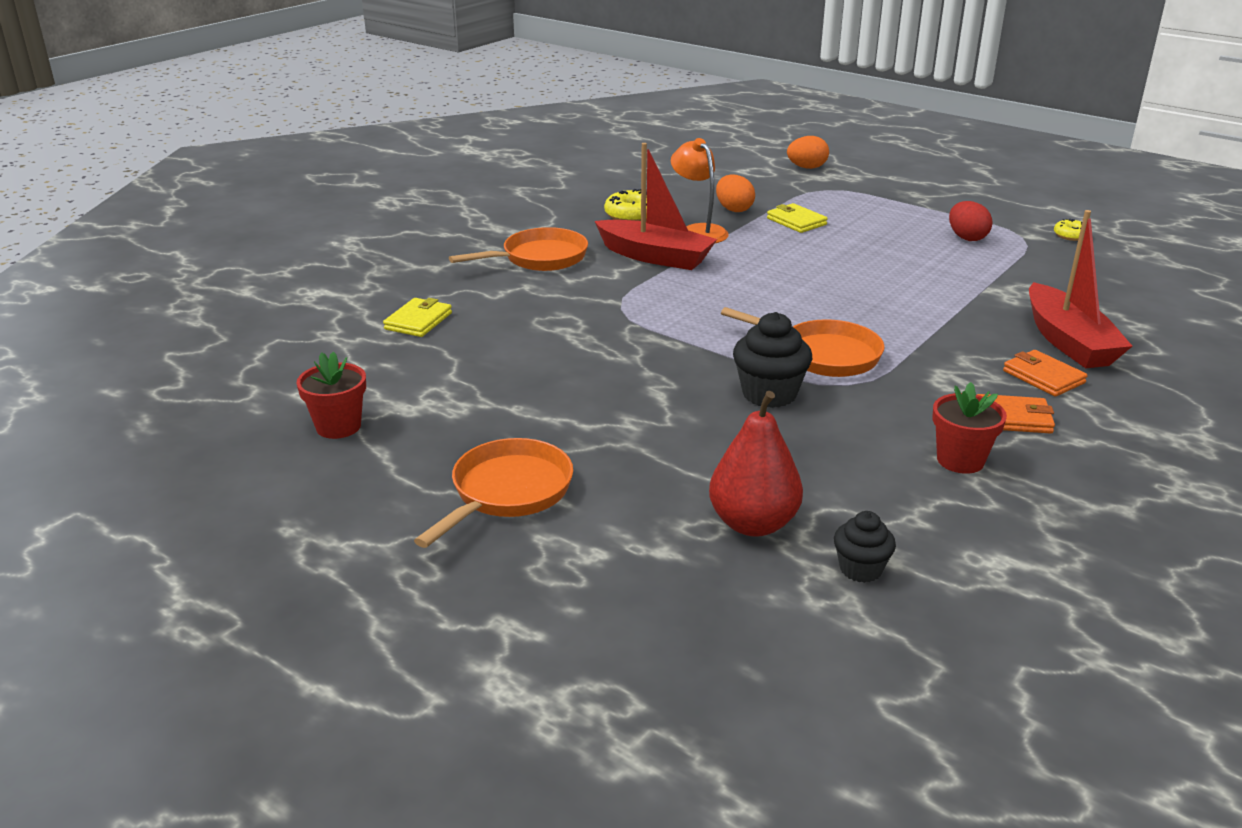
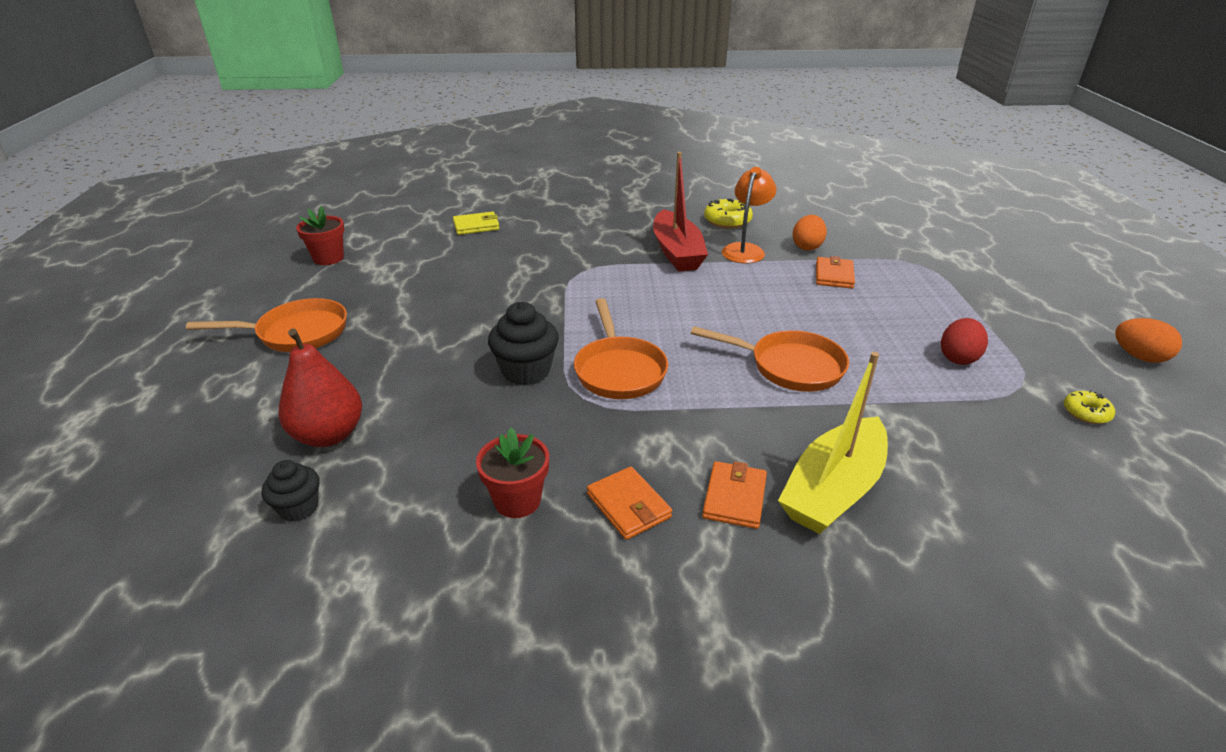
camera: 50 degrees right, 5 degrees up
orange pan [449,227,588,271] -> orange pan moved to [691,326,849,392]
yellow wallet [767,203,828,233] -> orange wallet [816,256,855,289]
orange egg [787,136,829,169] -> orange egg moved to [1115,318,1182,363]
red boat [1029,210,1132,368] -> yellow boat [778,352,888,534]

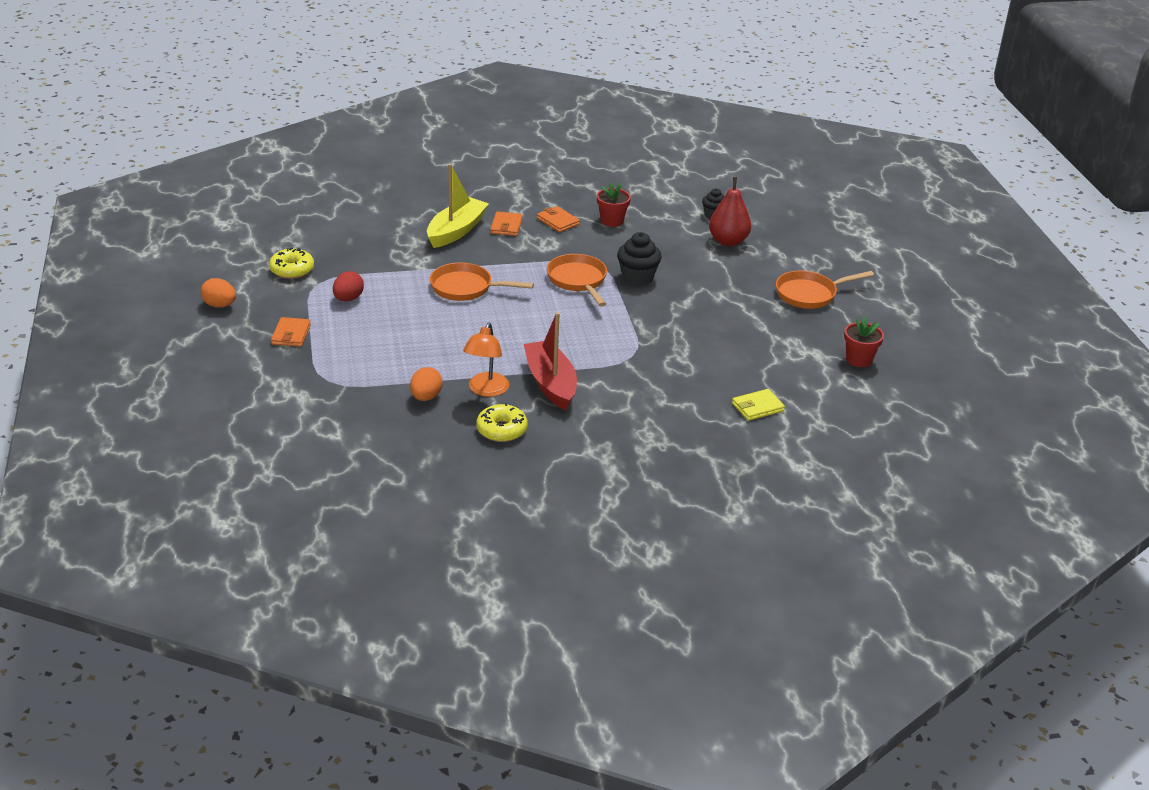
camera: 170 degrees right, 0 degrees up
orange wallet [816,256,855,289] -> orange wallet moved to [271,317,311,347]
yellow donut [1064,390,1115,424] -> yellow donut [269,248,314,279], size x1.65

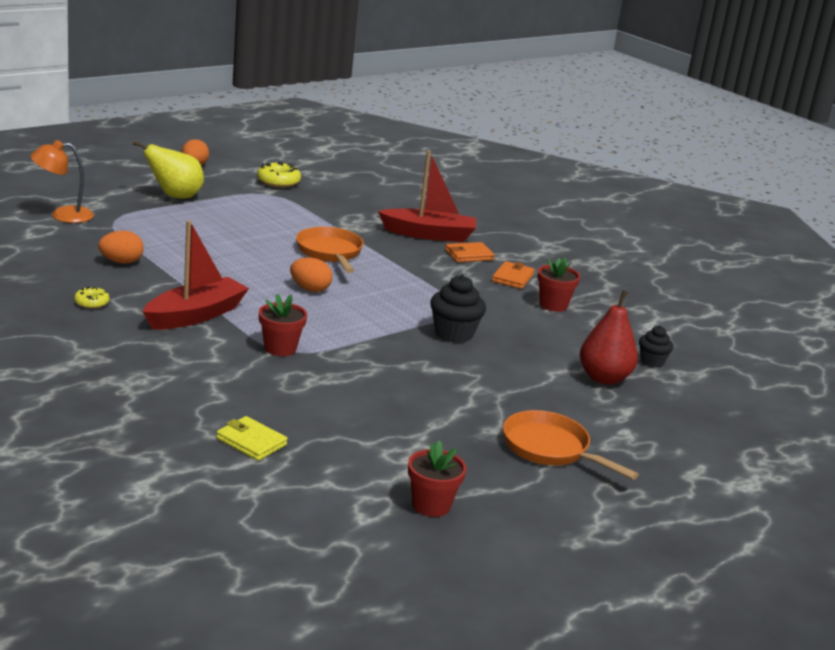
camera: 60 degrees right, 10 degrees down
orange wallet [271,317,311,347] -> yellow pear [133,140,204,199]
red egg [333,271,364,301] -> none
yellow boat [427,164,489,248] -> red boat [378,150,476,242]
orange lamp [463,323,509,397] -> orange lamp moved to [30,140,94,223]
yellow donut [476,403,528,442] -> yellow donut [74,287,110,309], size x0.61
orange pan [547,254,607,307] -> none
none -> red flower pot [259,294,307,356]
none -> orange egg [290,257,332,292]

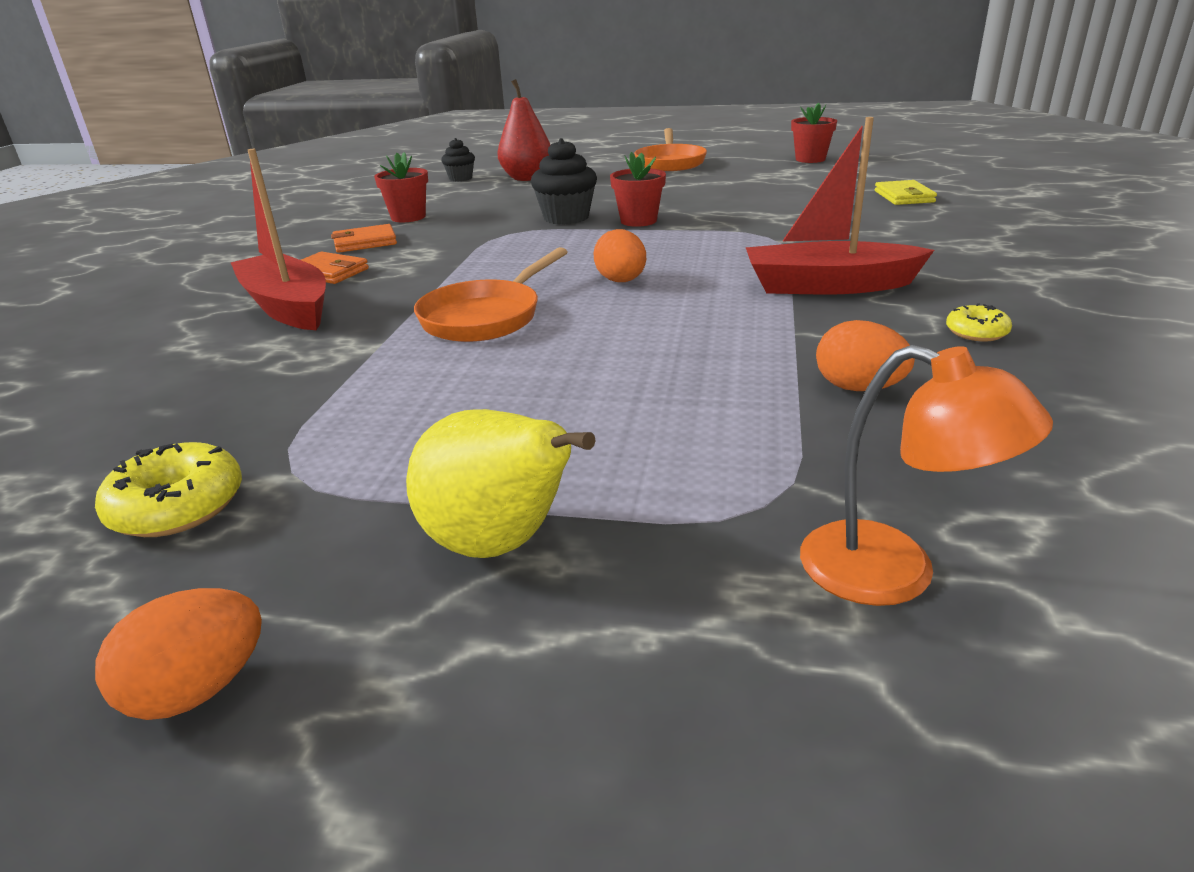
camera: 125 degrees left, 5 degrees up
red flower pot [259,294,307,356] -> red flower pot moved to [610,152,666,227]

